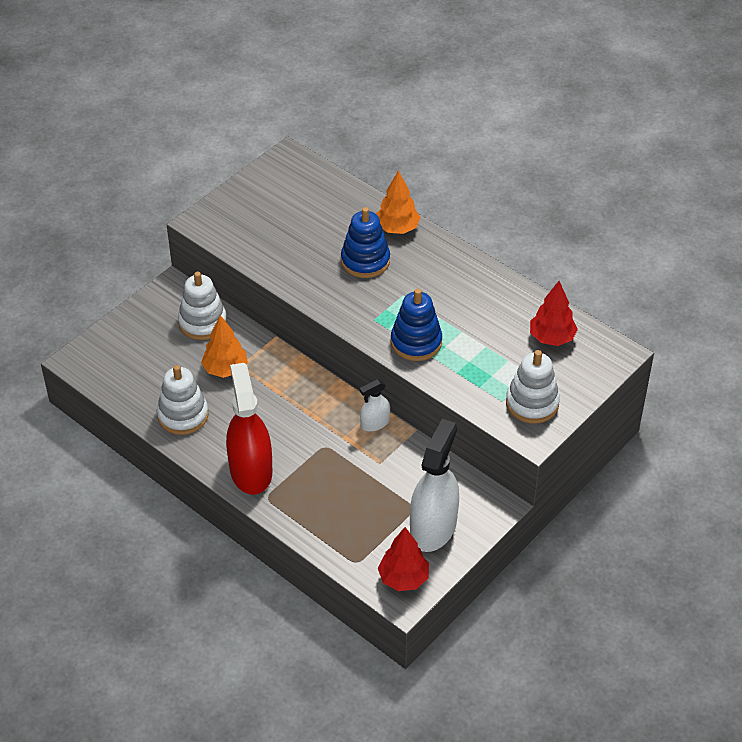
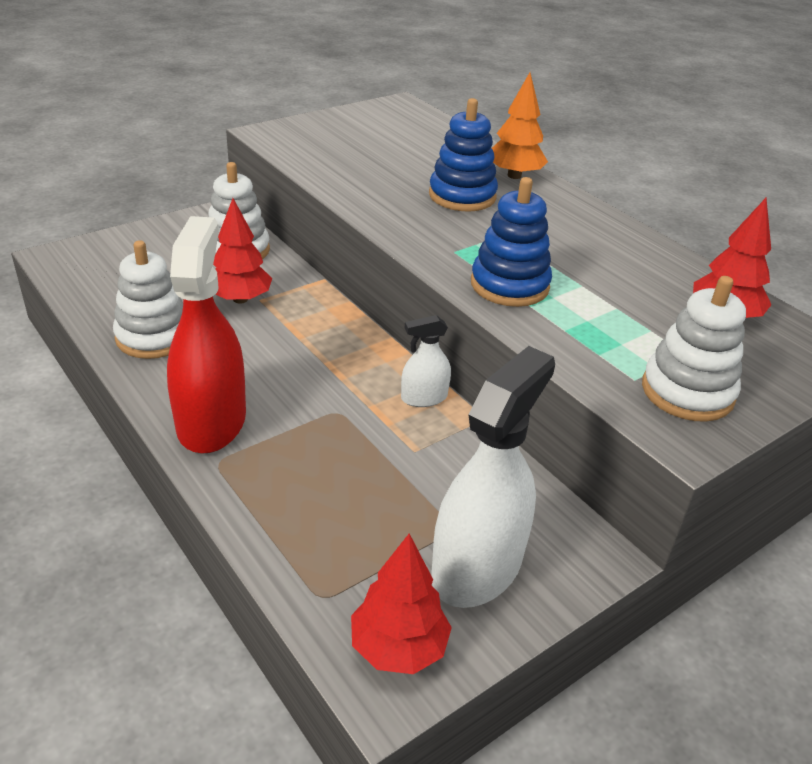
camera: 10 degrees right, 10 degrees down
orange tree [201,315,248,378] -> red tree [213,198,272,304]

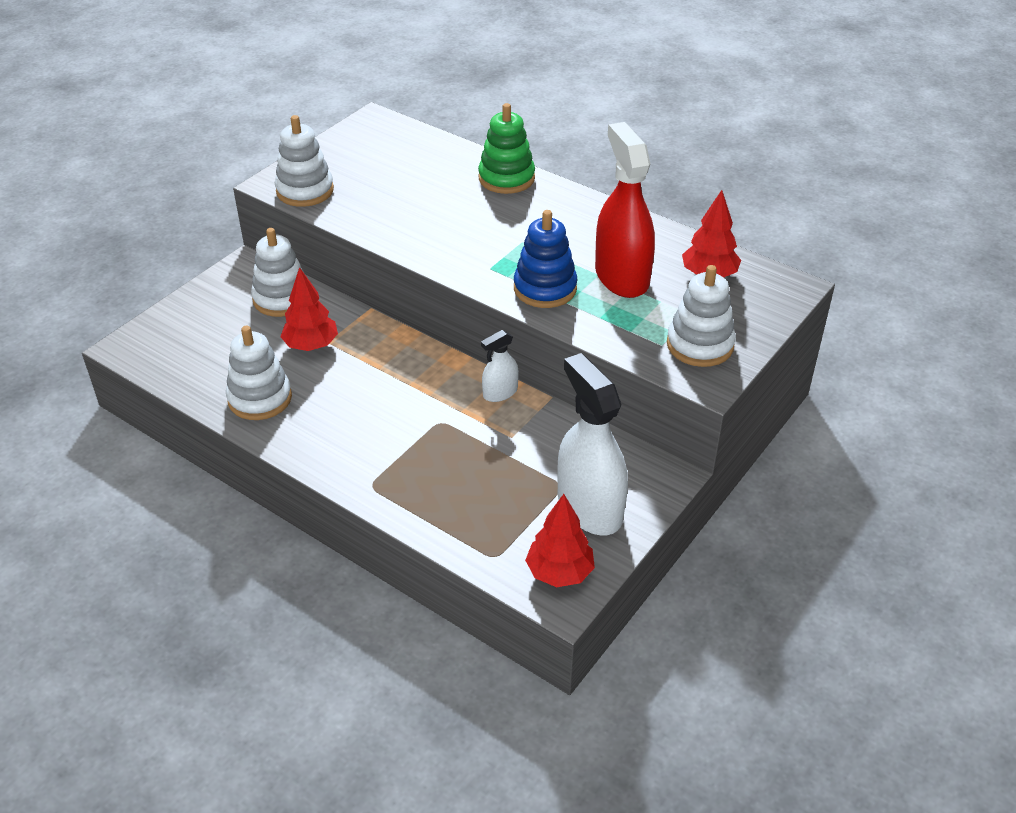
camera: 15 degrees left, 5 degrees up
red spray bottle [167,216,246,453] -> red spray bottle moved to [595,122,655,298]
blue stacking toy [429,98,498,212] -> none
white spray bottle [431,346,555,608] -> white spray bottle turned 45 degrees counterclockwise [557,353,628,535]
orange tree [491,73,548,179] -> green stacking toy [478,103,535,194]
none -> white stacking toy [275,115,334,207]

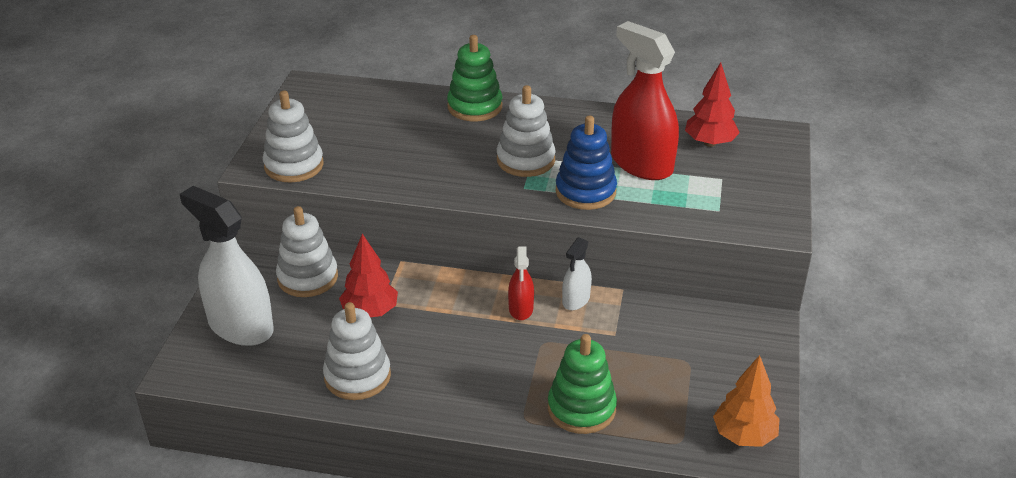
camera: 25 degrees left, 5 degrees down
red tree [525,494,595,587] -> orange tree [713,355,779,447]
white spray bottle [557,353,628,535] -> white spray bottle moved to [180,186,274,346]
white stacking toy [667,265,736,367] -> white stacking toy moved to [497,85,556,177]
none -> red spray bottle [508,247,534,320]
none -> green stacking toy [548,334,617,434]

